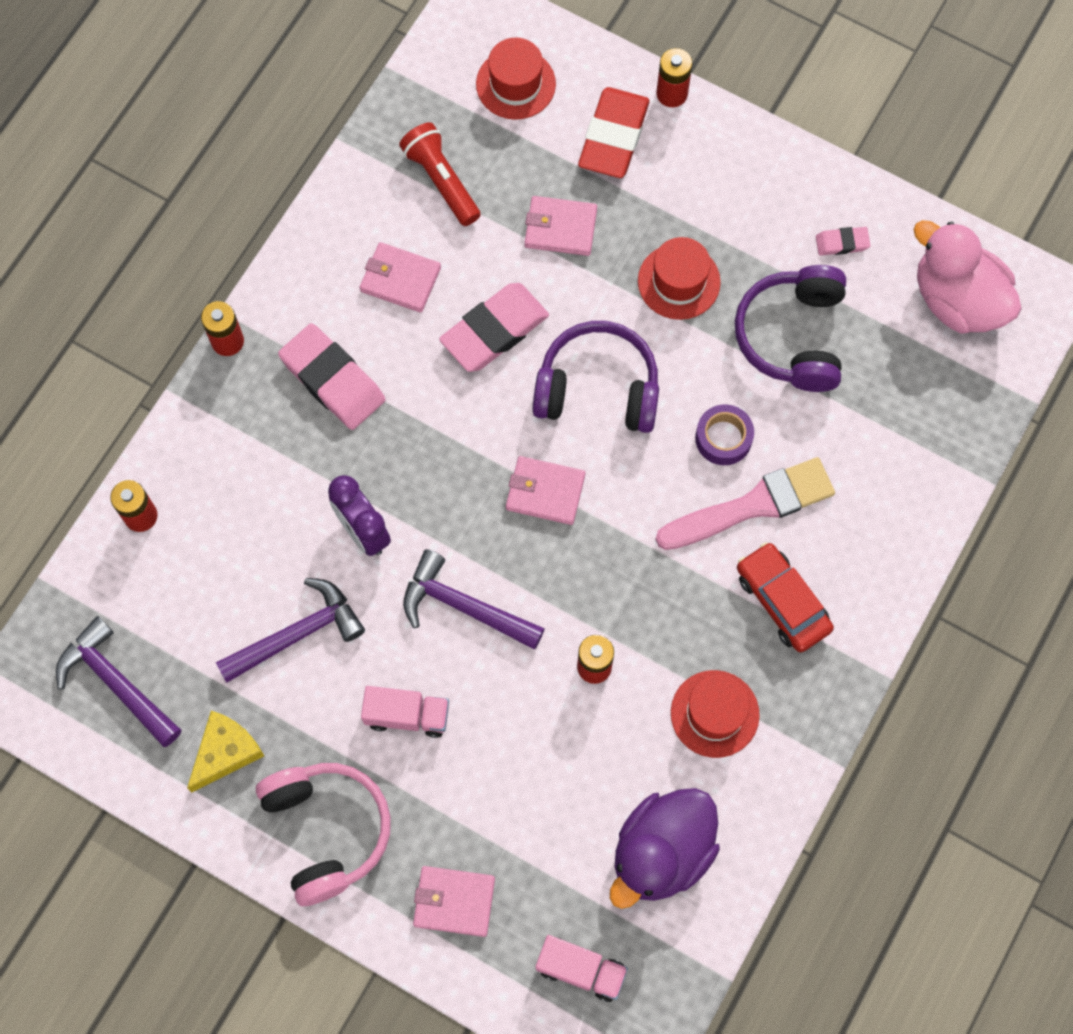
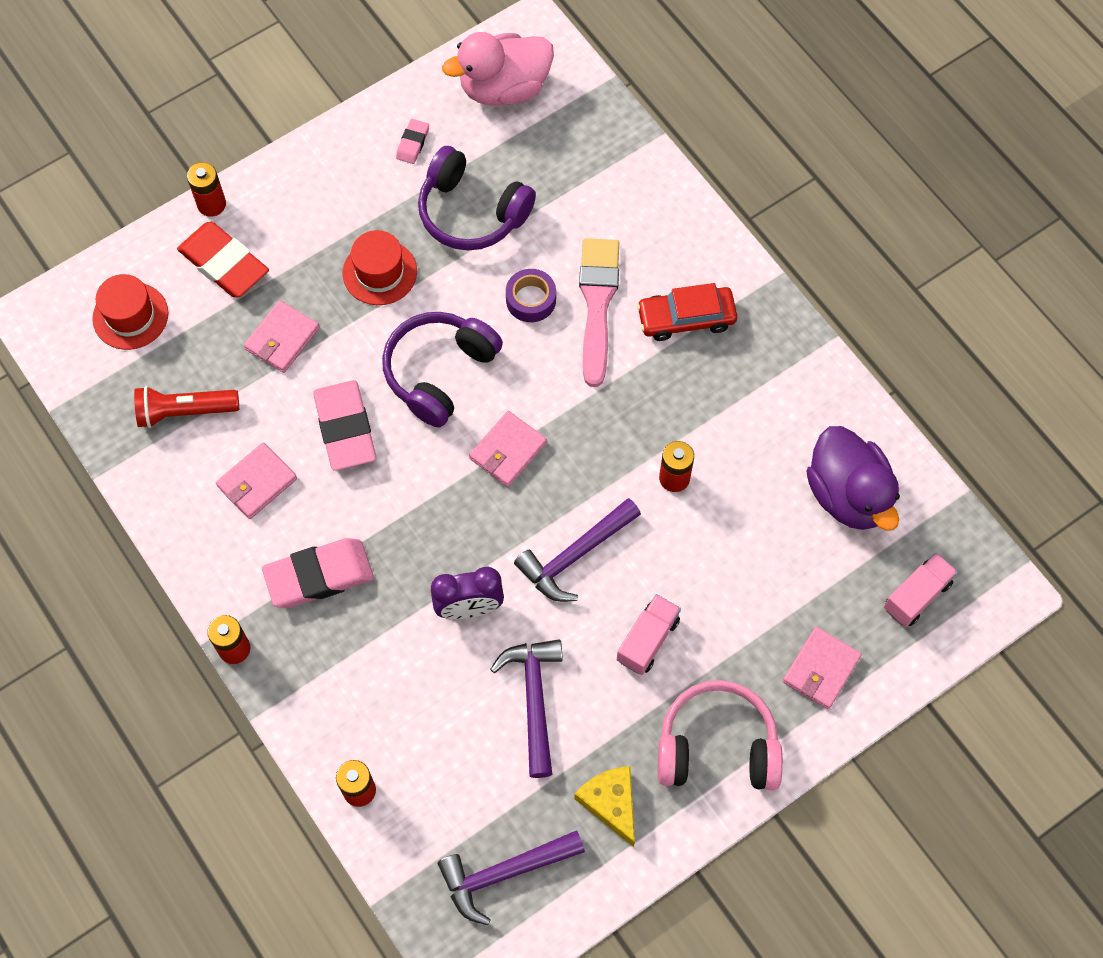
camera: 65 degrees left, 5 degrees down
red hat [671,670,760,758] -> none

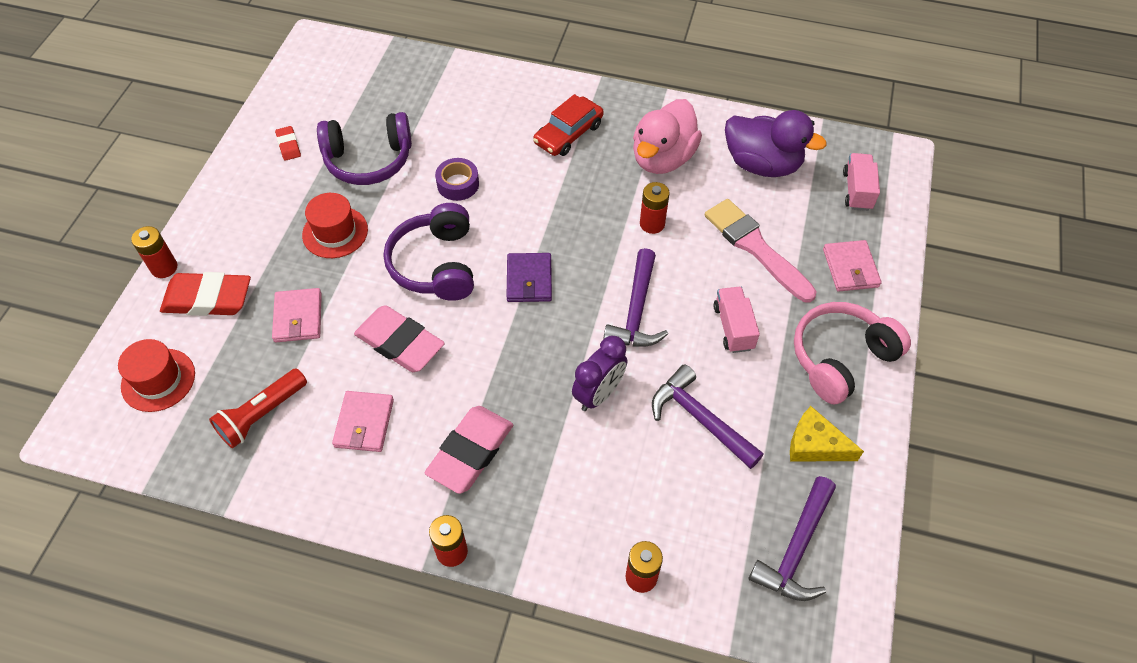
camera: 40 degrees left, 10 degrees down
pink eraser [396,119,429,164] -> red eraser [275,126,301,161]
pink duck [442,32,554,106] -> pink duck moved to [633,99,702,174]
pink wallet [469,411,547,487] -> purple wallet [507,253,552,302]
pink brush [579,238,619,387] -> pink brush moved to [705,199,816,303]

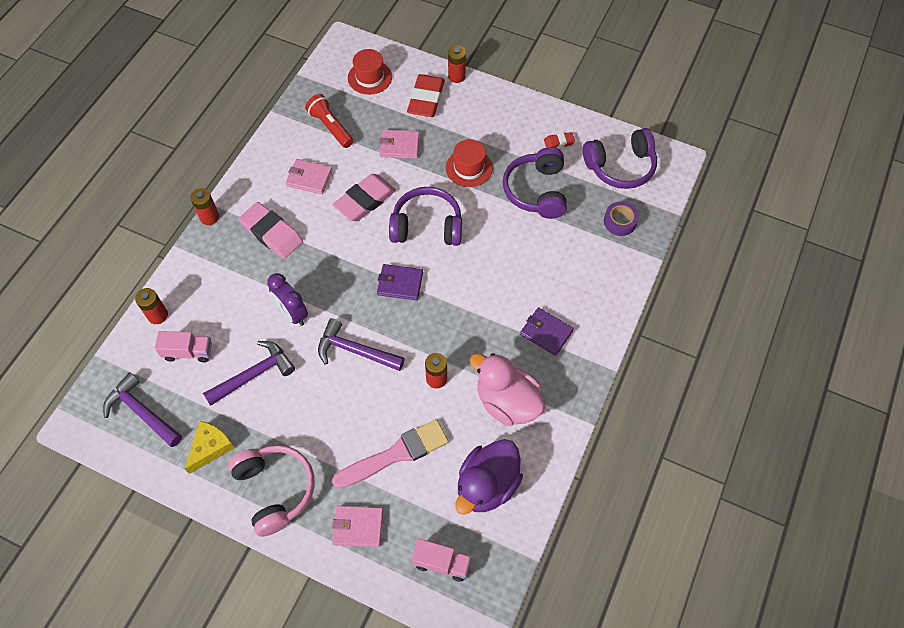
camera: 100 degrees right, 5 degrees up
purple tape [435,158,479,201] -> purple tape moved to [604,201,639,236]
red car [533,94,604,156] -> purple wallet [520,308,574,356]
pink truck [713,287,760,353] -> pink truck moved to [155,331,212,363]
none -> purple headphones [583,128,657,189]

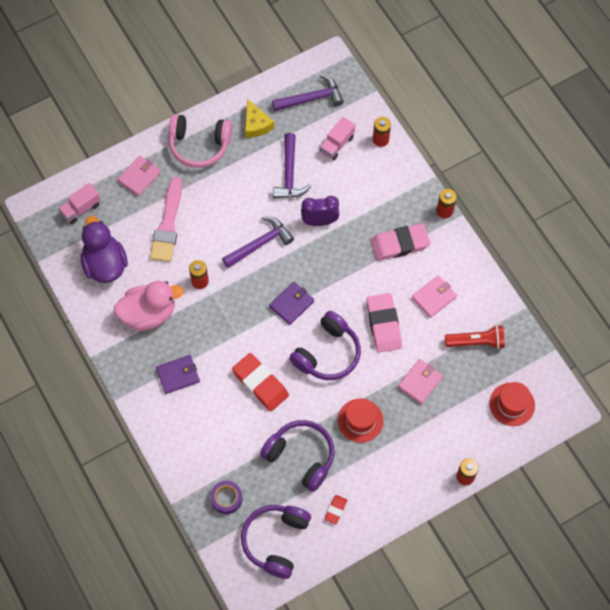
camera: 125 degrees right, 5 degrees up
red eraser [407,74,445,117] -> red eraser moved to [232,353,289,411]

